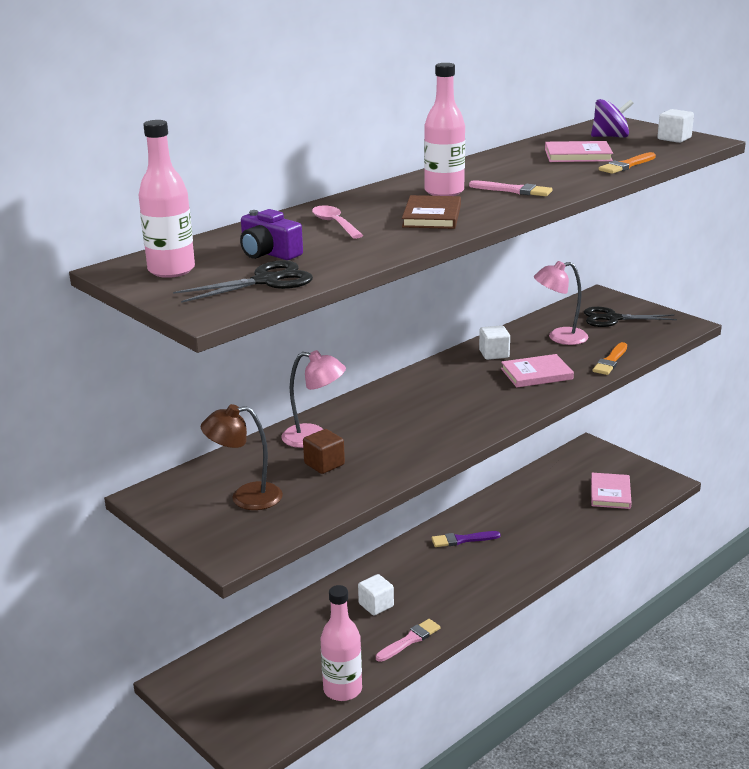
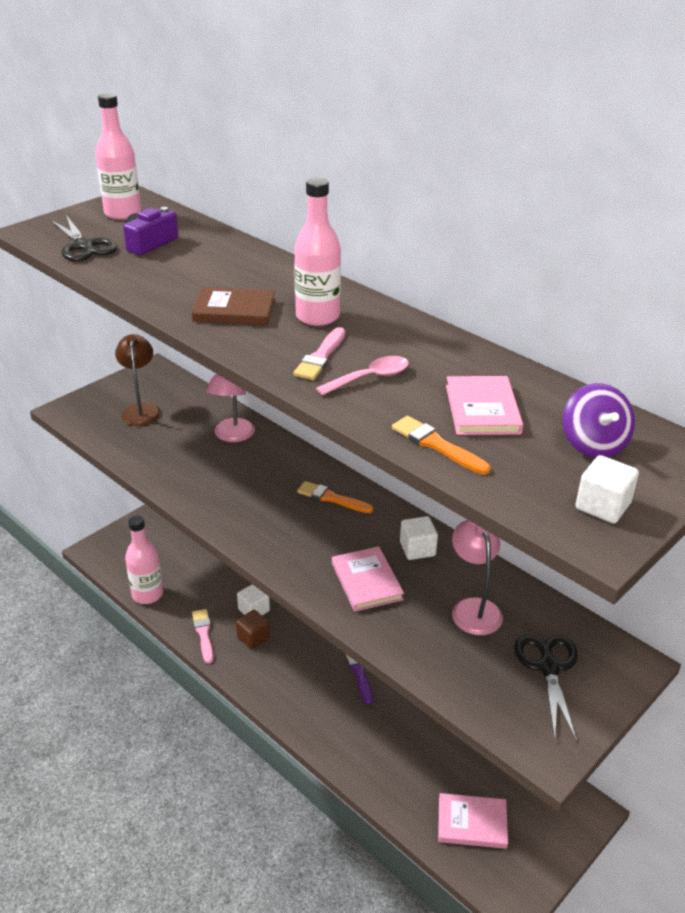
camera: 85 degrees right, 10 degrees up
brown cube [303,429,345,474] -> brown cube moved to [236,610,270,649]
pink spoon [312,205,363,239] -> pink spoon moved to [316,356,409,396]
pink brush [376,619,440,662] -> pink brush turned 150 degrees counterclockwise [192,609,214,664]
orange brush [593,342,627,375] -> orange brush moved to [297,481,373,513]

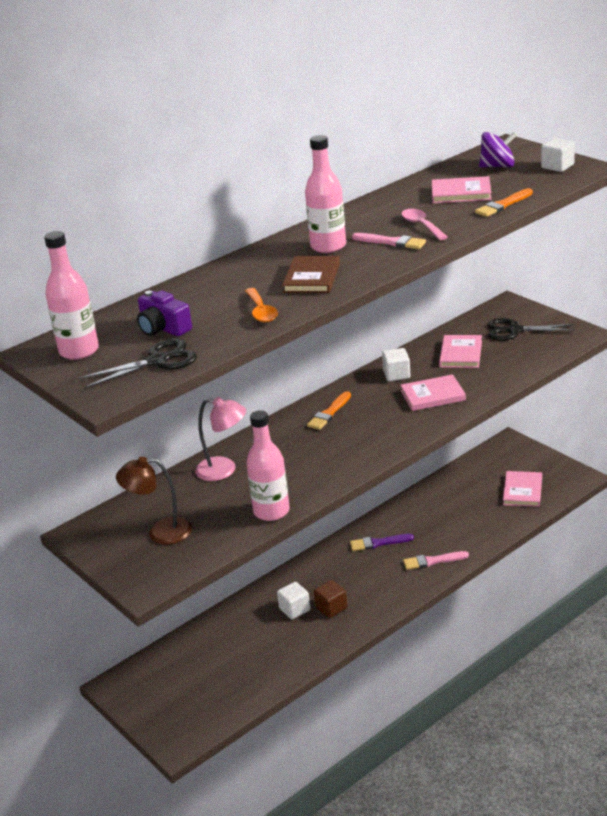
camera: 80 degrees left, 5 degrees down
pink bottle [125,516,163,604] -> pink bottle moved to [246,410,290,521]
pink brush [192,609,214,664] -> pink brush moved to [403,551,469,570]
pink lamp [452,520,503,635] -> pink book [439,335,482,368]
none -> orange spoon [245,288,278,323]

